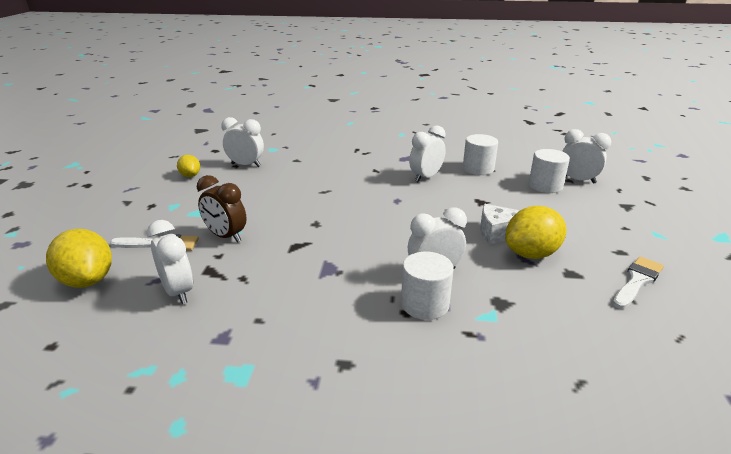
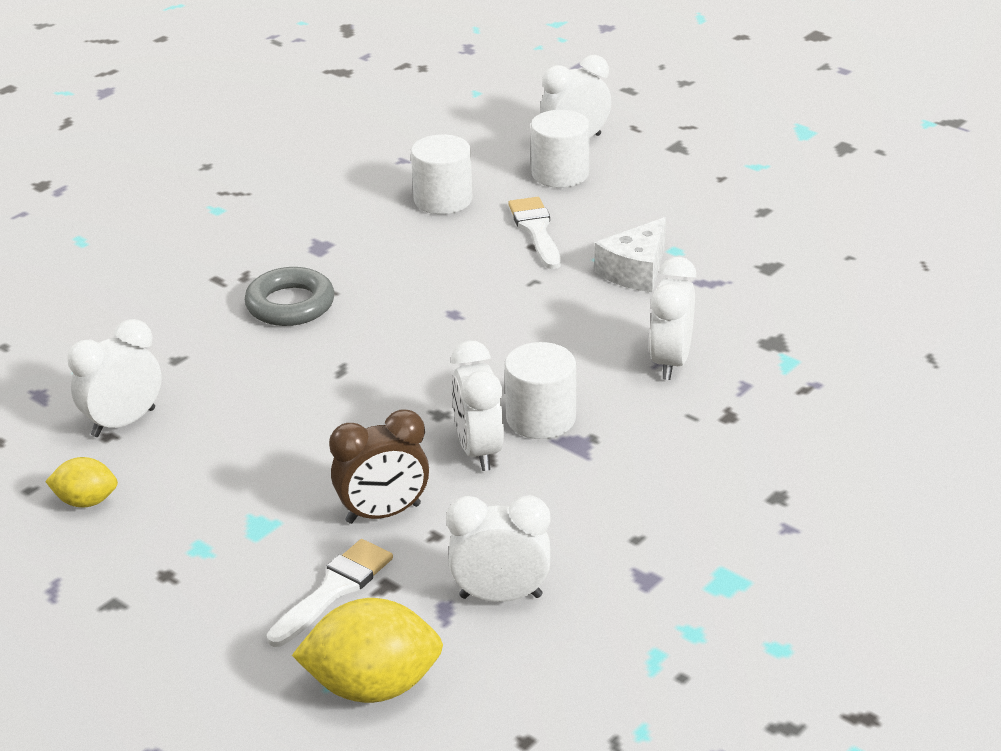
camera: 55 degrees left, 5 degrees up
white cylinder [401,252,454,320] -> white cylinder moved to [505,342,576,439]
white clock [409,125,446,182] -> white clock moved to [451,340,504,471]
yellow lemon [505,206,566,259] -> none
white brush [613,256,664,309] -> white brush moved to [508,197,561,269]
none -> grey ring [245,267,334,326]

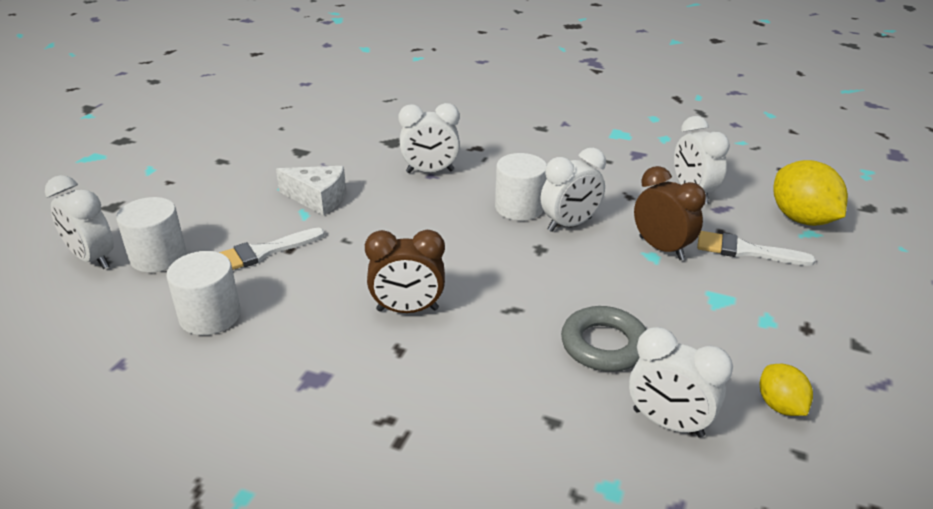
camera: 110 degrees left, 0 degrees up
grey ring [245,267,334,326] -> grey ring moved to [561,306,647,372]
none -> brown clock [365,230,445,313]

